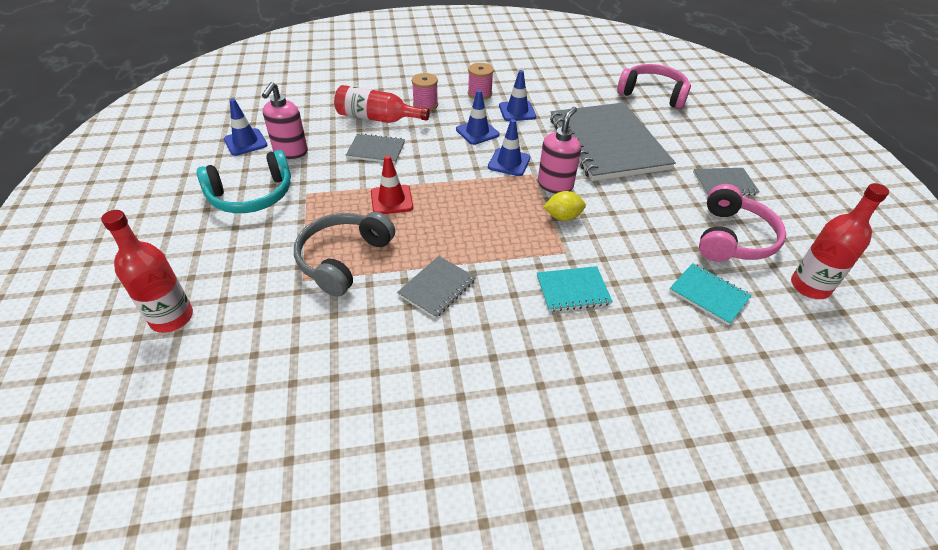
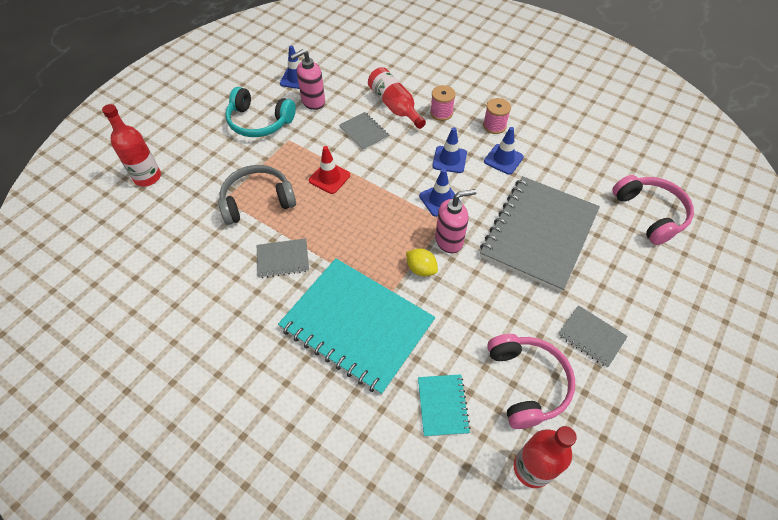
camera: 45 degrees right, 10 degrees up
turquoise notebook [537,266,613,312] -> turquoise notebook [278,258,435,395], size x2.29
pink headphones [699,184,786,262] -> pink headphones turned 75 degrees counterclockwise [487,334,575,429]

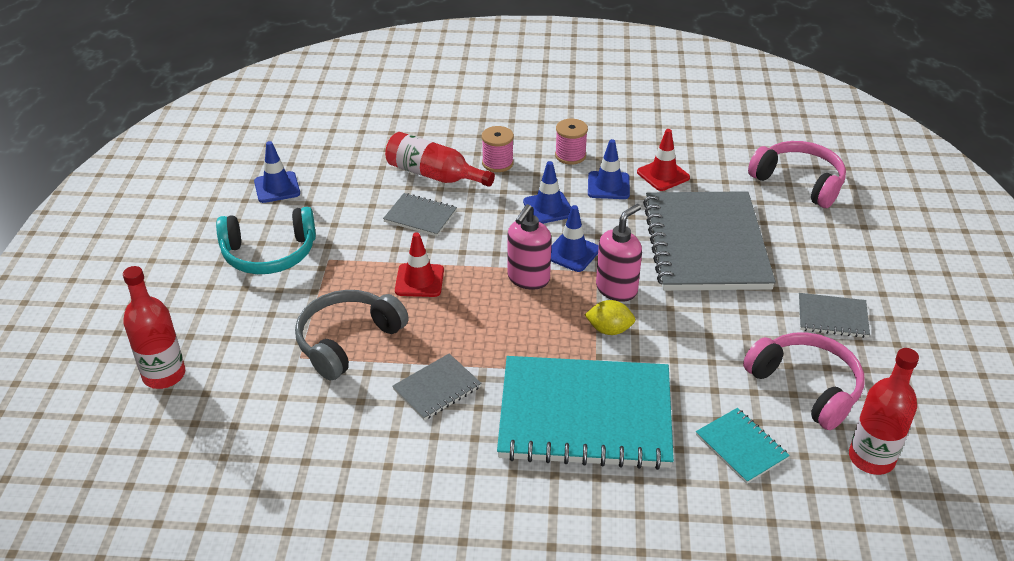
camera: 30 degrees left, 15 degrees down
pink soap dispenser [290,49,325,110] -> pink soap dispenser moved to [507,204,552,290]
none -> red traffic cone [637,129,690,191]

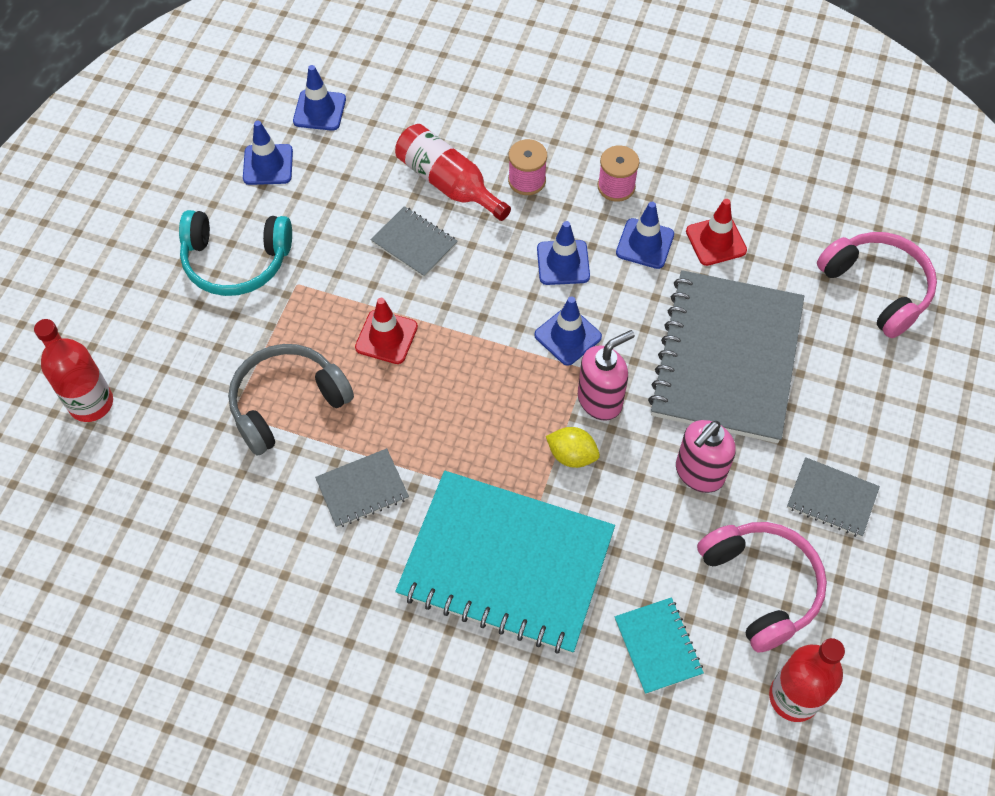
camera: 15 degrees right, 20 degrees up
pink soap dispenser [507,204,552,290] -> pink soap dispenser moved to [676,420,736,493]
none -> blue traffic cone [293,65,346,131]

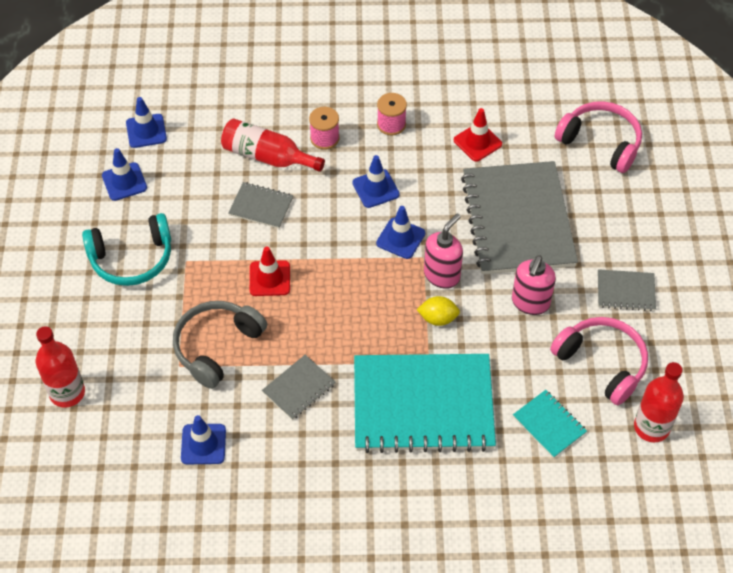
camera: 20 degrees left, 5 degrees down
blue traffic cone [616,202,674,269] -> blue traffic cone moved to [181,415,226,464]

